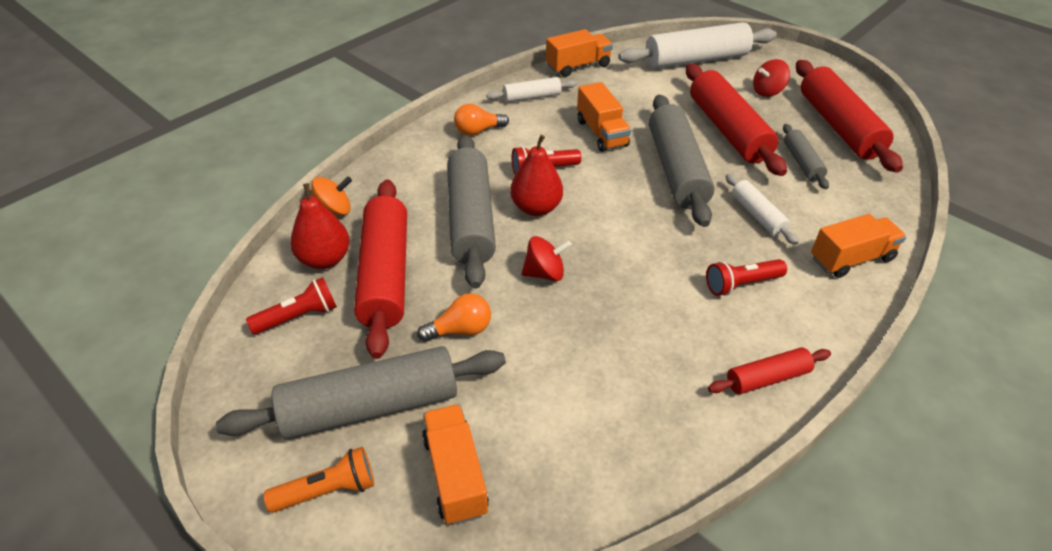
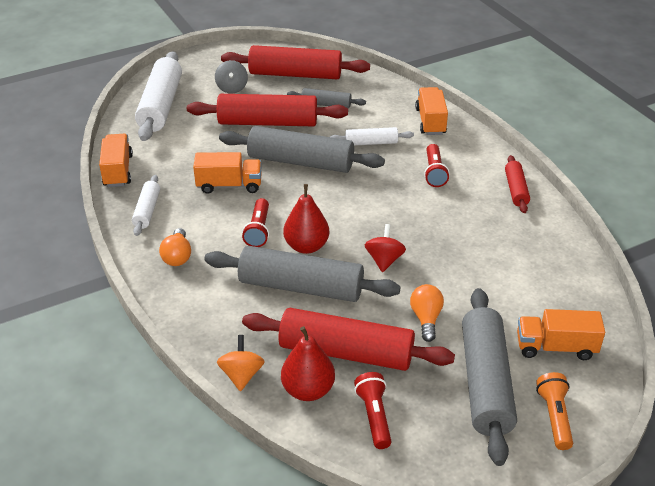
camera: 70 degrees left, 5 degrees down
red spinning top [753,59,790,97] -> grey spinning top [215,60,248,94]

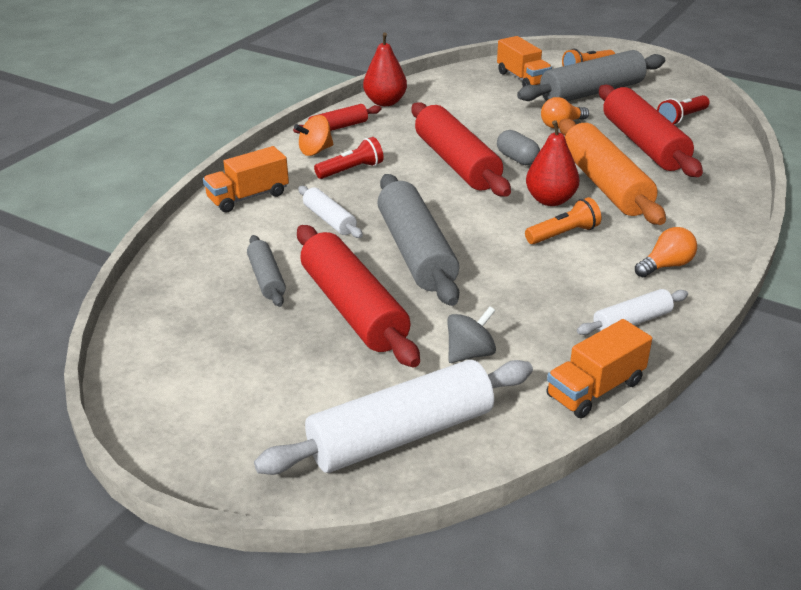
camera: 120 degrees left, 5 degrees down
orange truck [193,152,262,194] -> none
grey rolling pin [204,246,401,302] -> orange rolling pin [559,119,666,225]
grey spinning top [215,60,248,94] -> grey spinning top moved to [447,306,496,363]
orange spinning top [217,335,265,392] -> orange spinning top moved to [294,115,333,156]
red rolling pin [221,45,370,79] -> red rolling pin moved to [412,102,511,197]
red flashlight [242,198,269,247] -> orange flashlight [525,197,602,244]
red pear [281,326,335,401] -> red pear moved to [363,32,407,106]
red spinning top [365,224,406,272] -> grey capsule [497,130,540,165]

